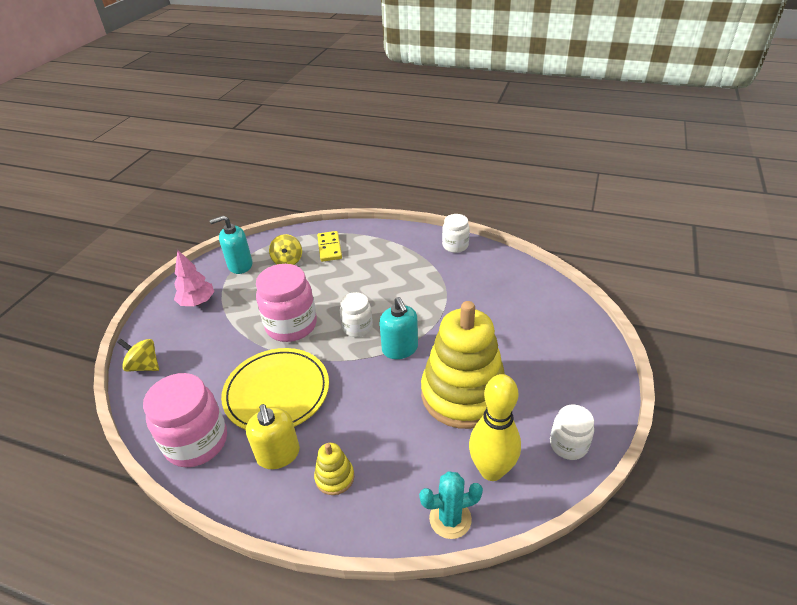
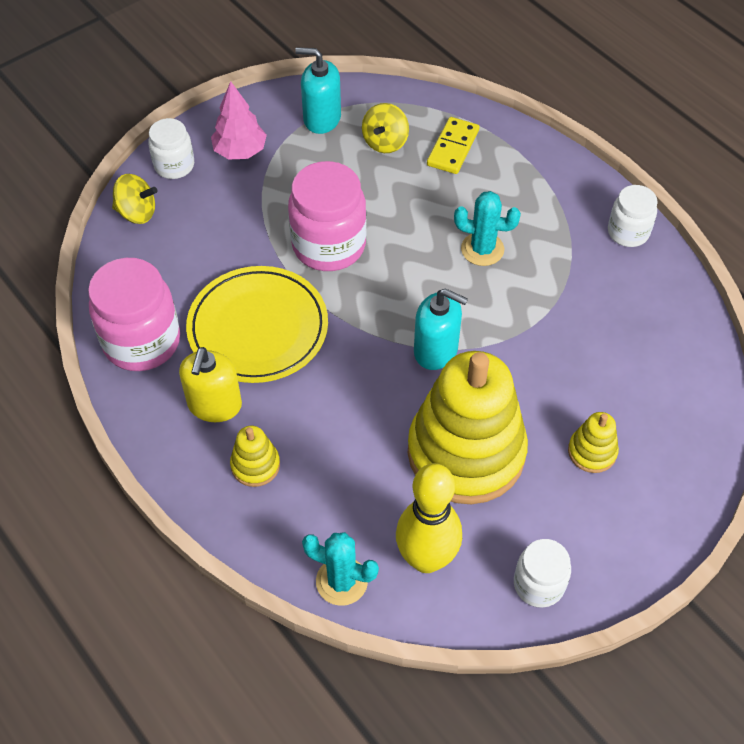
camera: 30 degrees right, 15 degrees up
yellow spinning top [117,339,159,372] -> yellow spinning top turned 135 degrees clockwise [112,174,157,224]
white jar [340,292,373,337] -> white jar moved to [148,118,194,179]
turquoise soap dispenser [379,297,418,359] -> turquoise soap dispenser turned 75 degrees counterclockwise [414,288,468,370]
none -> turquoise cactus [454,191,521,266]
none -> yellow stacking toy [568,412,619,473]

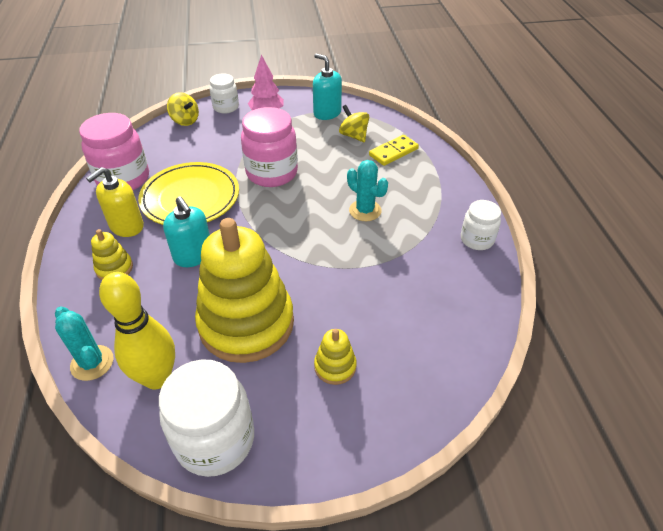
camera: 30 degrees right, 10 degrees down
yellow spinning top [362,103,409,153] -> yellow spinning top turned 90 degrees clockwise [339,105,369,143]
turquoise soap dispenser [414,288,468,370] -> turquoise soap dispenser moved to [163,197,210,267]
white jar [514,539,571,608] -> white jar [159,359,254,477], size x1.73

